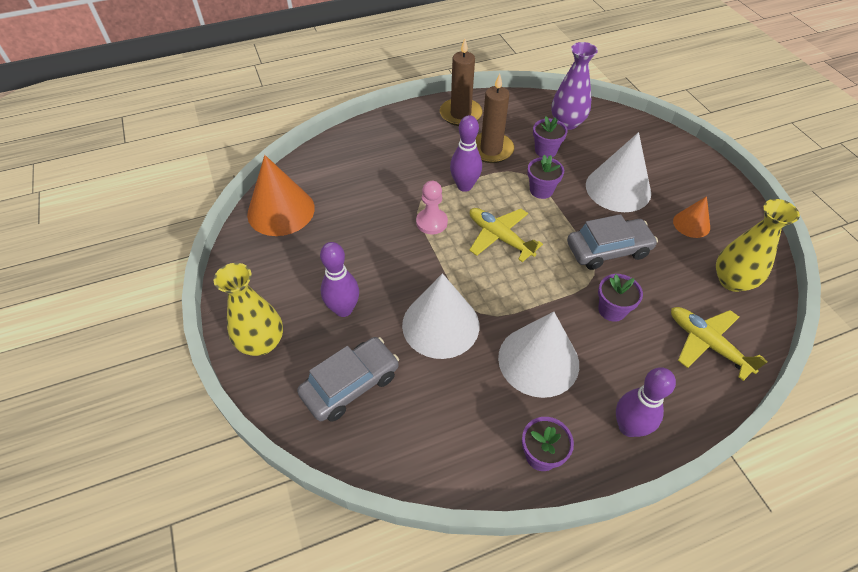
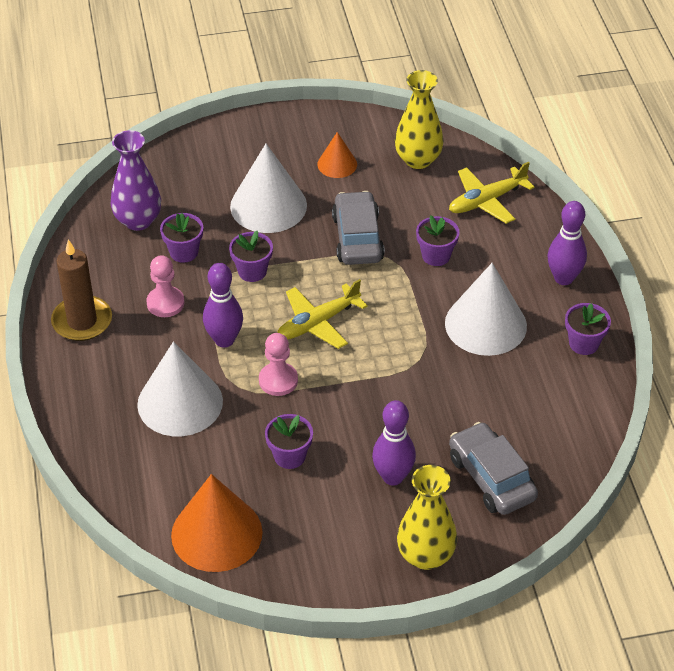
camera: 80 degrees left, 5 degrees down
white cone [402,273,479,359] -> white cone moved to [137,341,223,436]
brown candle [476,73,514,163] -> pink pawn [146,255,185,317]
none -> purple flower pot [265,414,313,469]

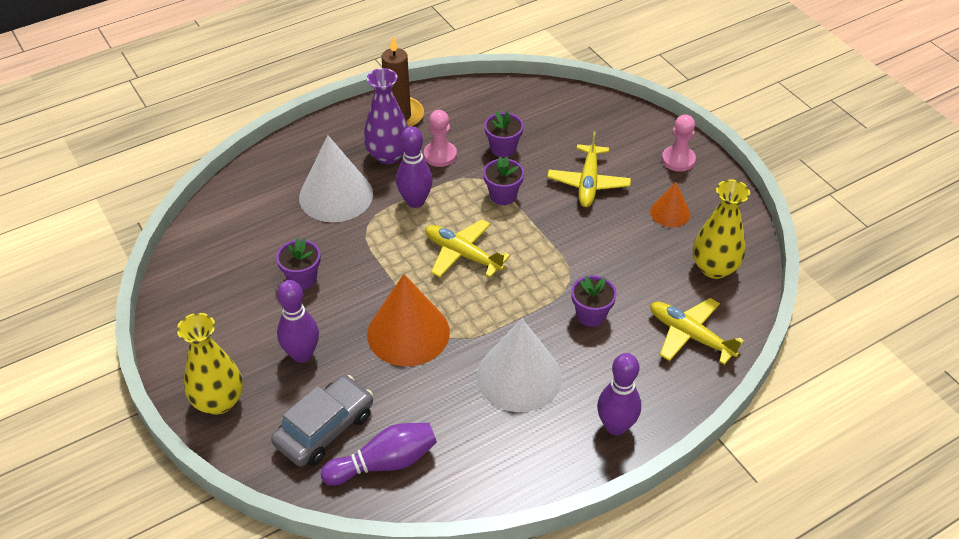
camera: 70 degrees right, 0 degrees up
purple vase [111,130,161,231] -> purple vase moved to [364,68,408,164]
orange cone [171,474,263,572] -> orange cone moved to [367,274,450,367]
white cone [230,144,307,233] -> yellow plane [547,131,631,207]
pink pawn [259,333,298,396] -> pink pawn moved to [662,114,696,172]
grey car [332,191,385,265] -> none
purple flower pot [565,303,611,355] -> none
none -> purple bowling pin [321,423,437,486]

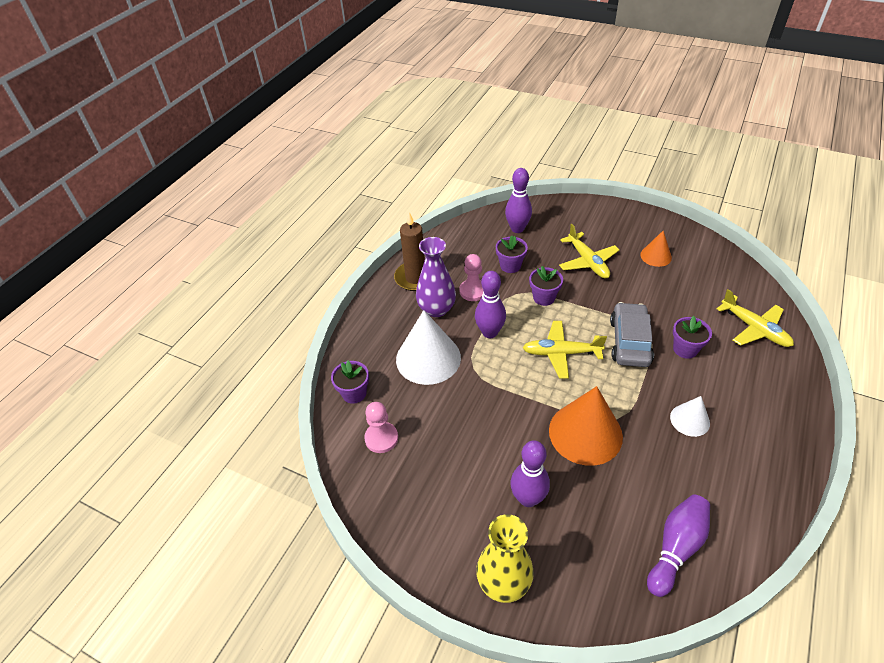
camera: 30 degrees left, 0 degrees up
grey car [271,375,373,467] -> grey car moved to [610,302,654,367]
purple flower pot [276,238,321,290] -> purple flower pot moved to [331,361,369,404]
white cone [477,318,562,412] -> white cone [670,396,710,437], size x0.53
purple bowling pin [597,353,641,436] -> purple bowling pin moved to [505,168,532,233]
yellow plane [650,298,744,365] -> yellow plane turned 135 degrees counterclockwise [717,289,794,347]
pink pawn [662,114,696,172] -> pink pawn moved to [364,402,398,453]
yellow vase [693,179,750,279] -> none

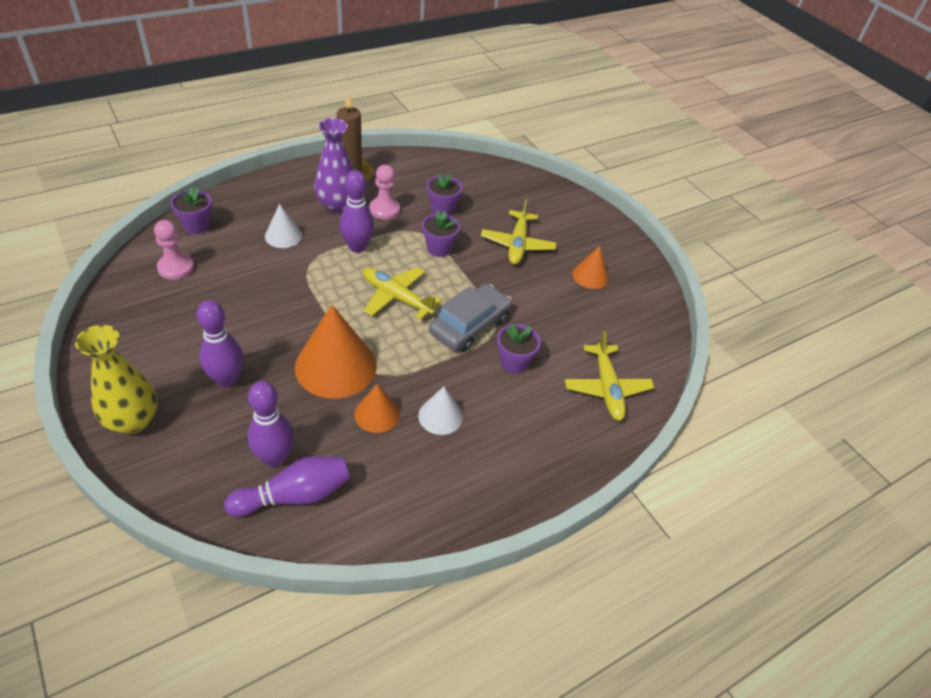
camera: 25 degrees right, 0 degrees up
white cone [396,310,461,385] -> white cone [265,204,302,248], size x0.53
purple bowling pin [505,168,532,233] -> purple bowling pin moved to [247,381,294,467]
none -> orange cone [355,384,400,433]

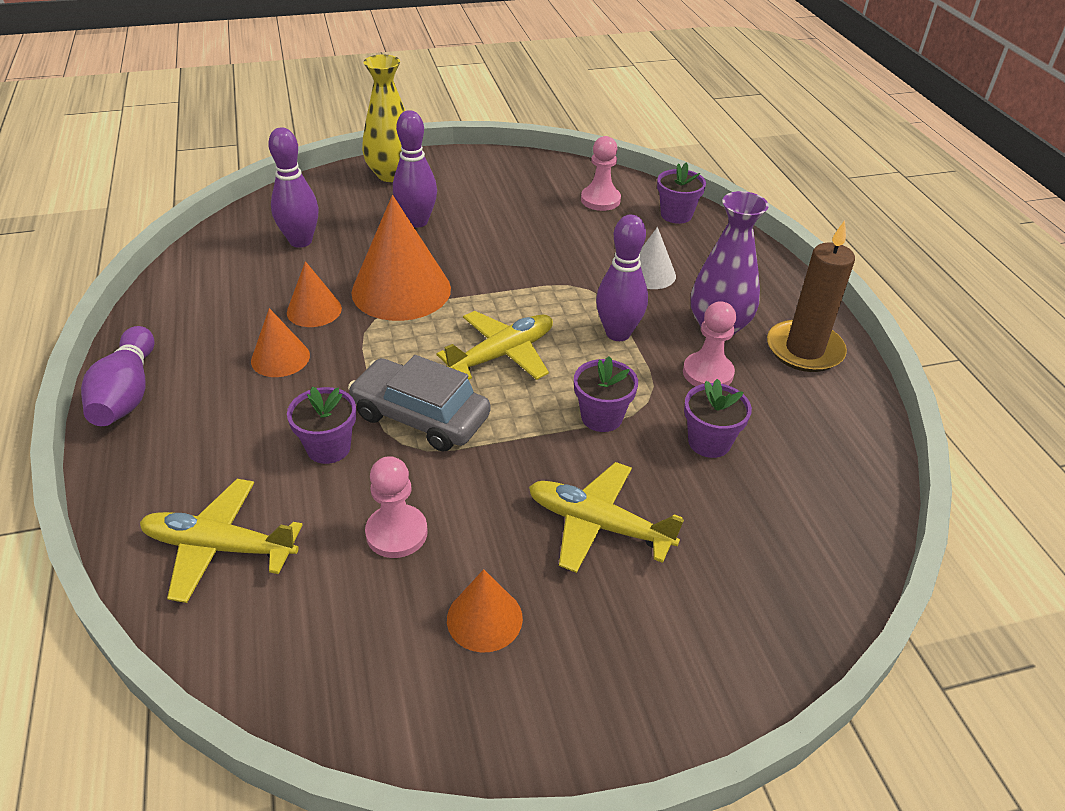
camera: 110 degrees right, 5 degrees down
purple bowling pin [224,456,350,517] -> purple bowling pin moved to [81,326,154,426]
white cone [418,387,463,435] -> orange cone [251,308,310,377]
grey car [429,284,512,352] -> grey car turned 150 degrees clockwise [348,355,491,452]
none -> pink pawn [365,456,428,558]

